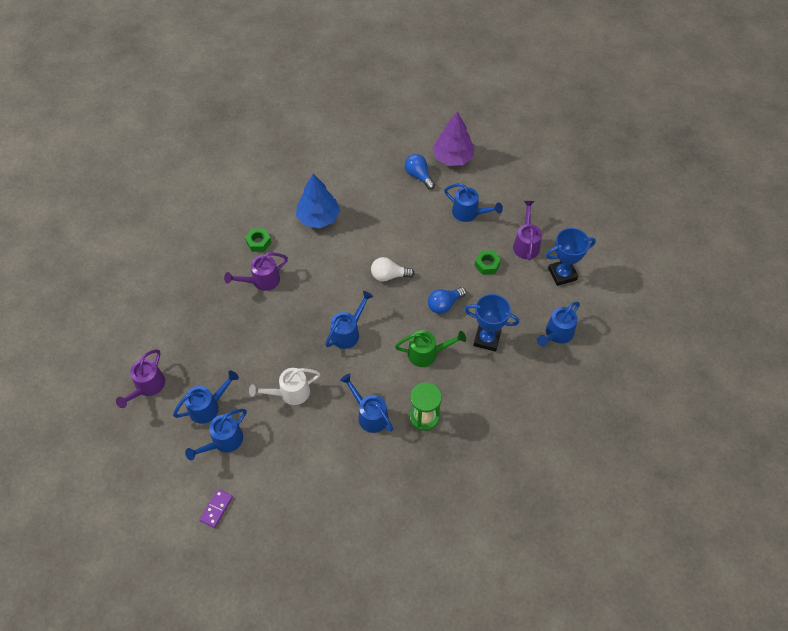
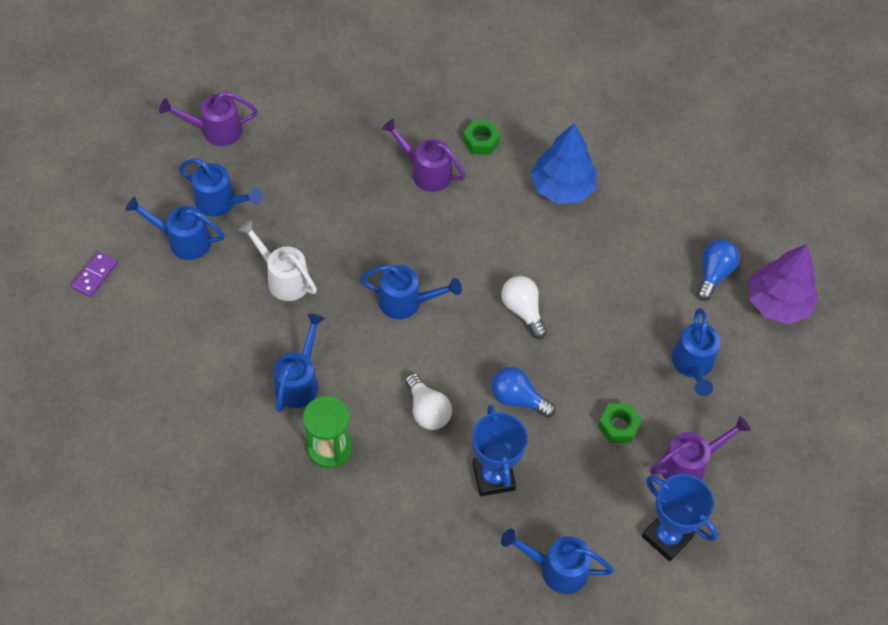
camera: 60 degrees right, 0 degrees up
purple domino [199,489,233,528] -> purple domino turned 60 degrees counterclockwise [71,251,118,297]
green watering can [395,330,466,367] -> white light bulb [405,373,452,430]

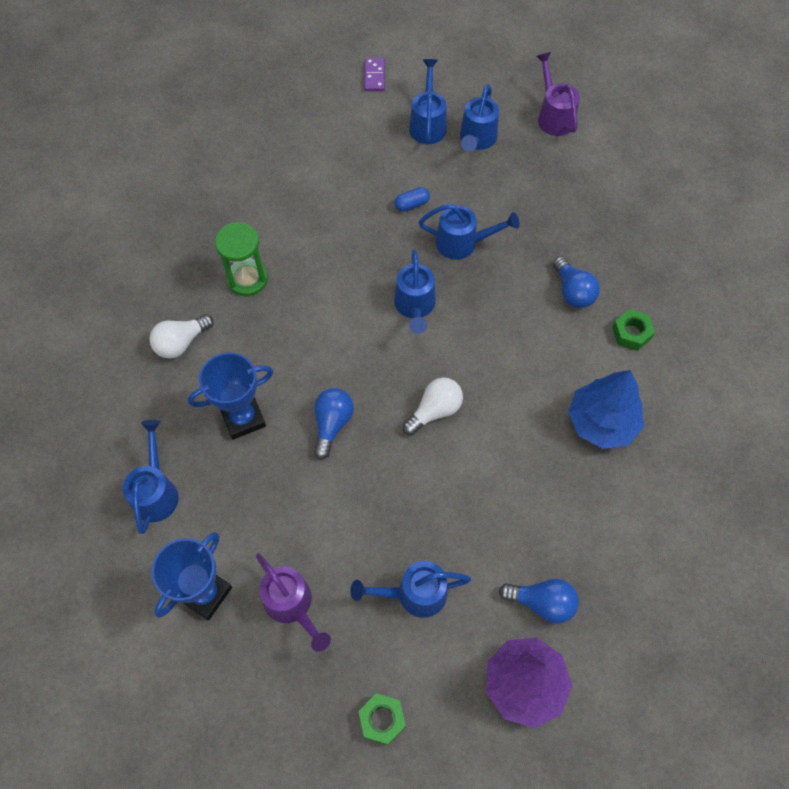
camera: 80 degrees right, 5 degrees up
purple domino [71,251,118,297] -> purple domino turned 75 degrees clockwise [364,58,385,91]
white watering can [238,220,317,301] -> blue capsule [394,187,430,212]
blue watering can [274,313,325,412] -> blue watering can moved to [419,204,520,259]
purple watering can [382,119,466,192] -> blue light bulb [553,256,600,308]
white light bulb [405,373,452,430] -> white light bulb moved to [149,314,214,359]
green nut [598,403,642,443] -> green nut moved to [358,693,406,745]

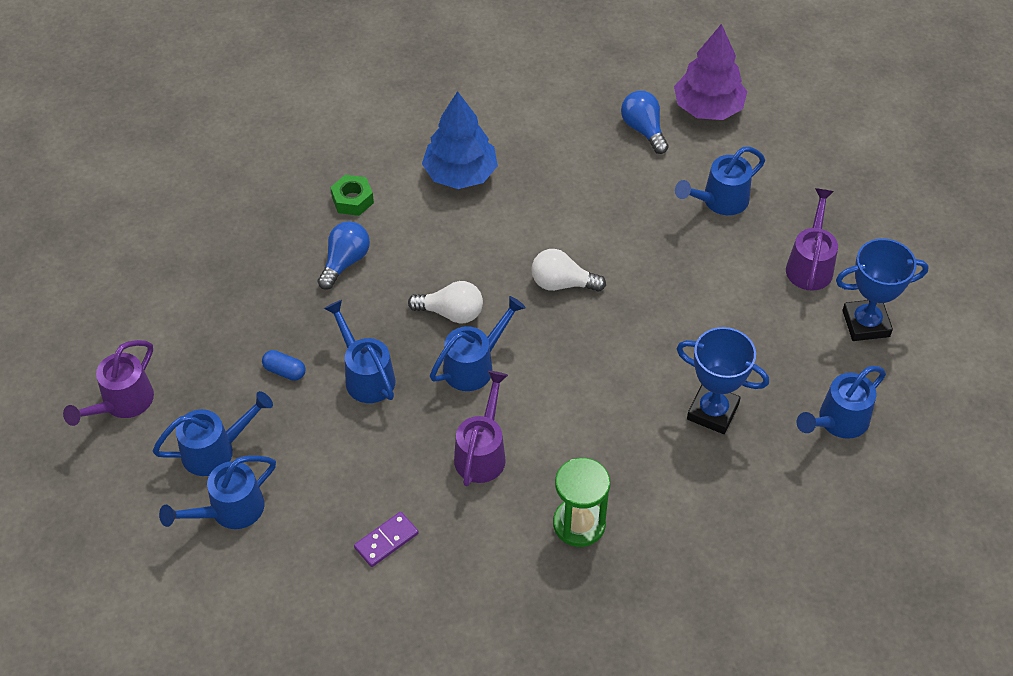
camera: 130 degrees left, 10 degrees down
white light bulb [149,314,214,359] -> white light bulb moved to [408,281,483,324]
blue light bulb [314,388,354,459] -> none
blue watering can [350,561,471,618] -> blue watering can turned 105 degrees clockwise [675,147,765,215]
green nut [358,693,406,745] -> none
purple domino [364,58,385,91] -> purple domino moved to [354,512,419,567]
blue capsule [394,187,430,212] -> blue capsule moved to [262,350,306,381]
none -> purple watering can [454,371,508,486]

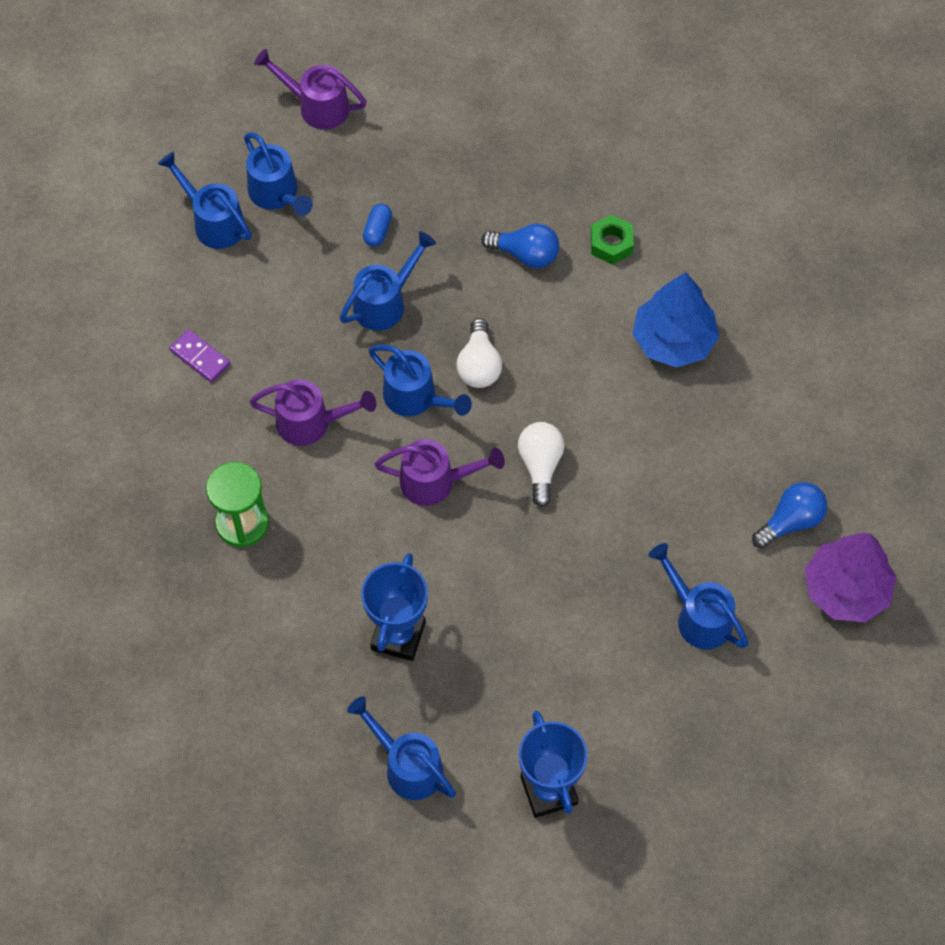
camera: 80 degrees right, 10 degrees up
purple watering can [786,188,838,291] -> purple watering can moved to [374,439,505,506]

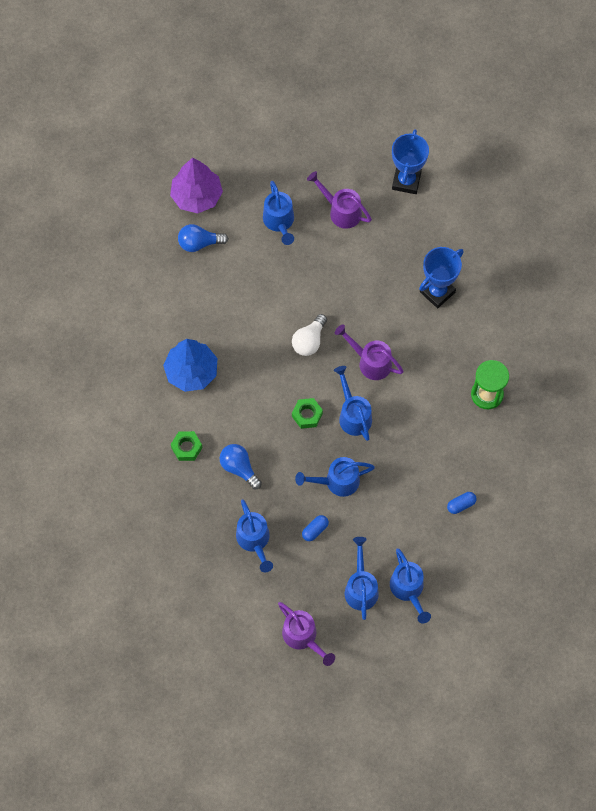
camera: 150 degrees left, 5 degrees up
purple domino [169,329,230,382] -> blue capsule [447,492,477,514]
purple watering can [249,379,376,446] -> purple watering can moved to [307,171,372,229]
blue watering can [347,696,456,800] -> blue watering can moved to [236,499,273,573]
white light bulb [456,318,502,388] -> green nut [292,398,323,429]

